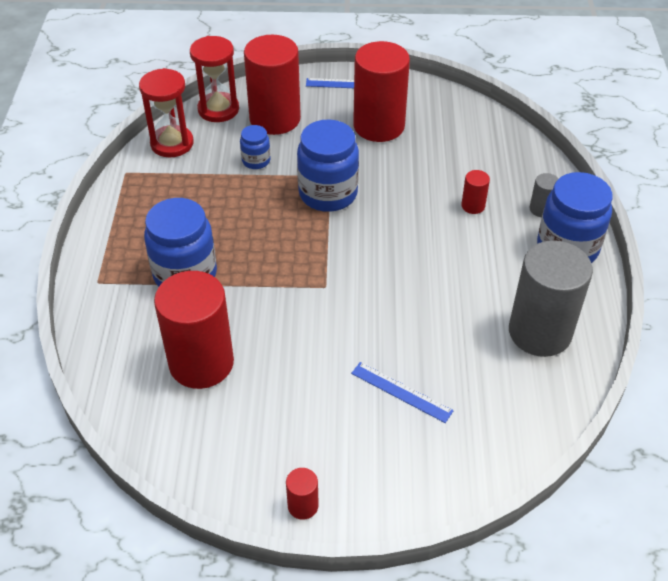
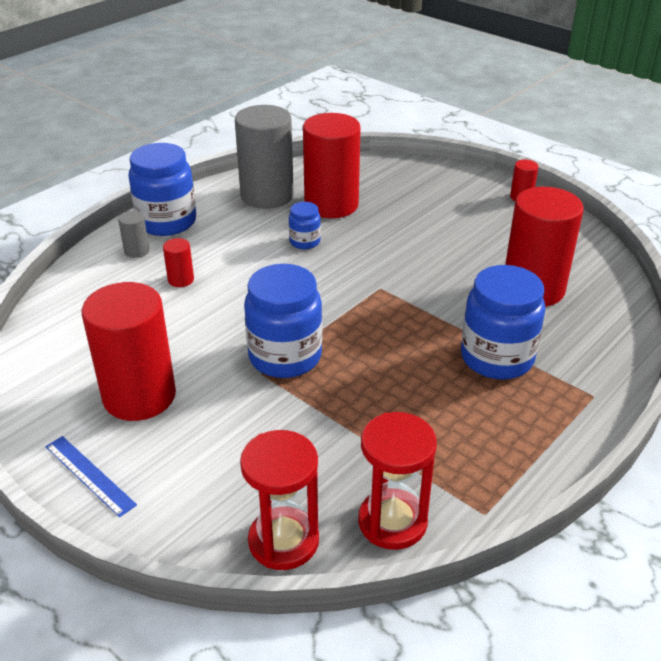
camera: 140 degrees left, 10 degrees down
blue jar [240,125,271,169] -> blue jar moved to [289,202,321,249]
red cylinder [244,35,301,135] -> red cylinder moved to [303,113,361,218]
blue ruler [351,362,454,423] -> none

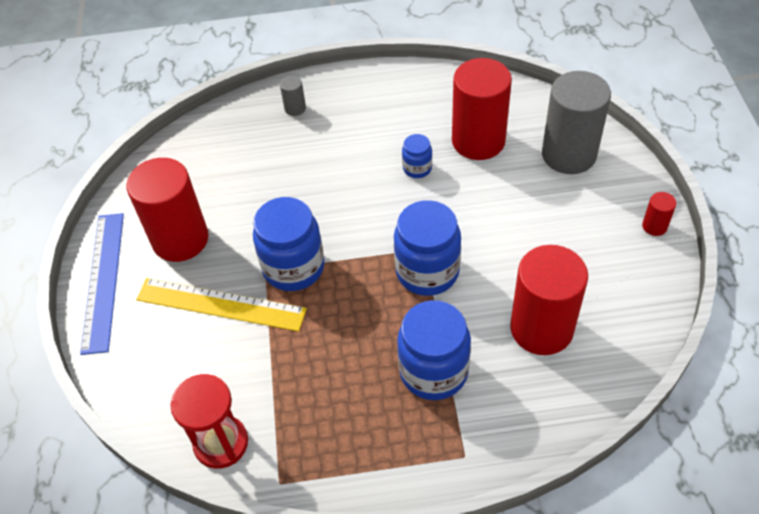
camera: 45 degrees right, 15 degrees up
blue ruler [45,436,137,517] -> blue ruler [80,213,124,355], size x1.75
blue jar [128,143,196,236] -> blue jar moved to [394,200,461,296]
red cylinder [163,238,194,287] -> none
grey cylinder [235,105,294,209] -> grey cylinder moved to [542,71,611,174]
red hourglass [240,430,319,570] -> none
none -> yellow ruler [136,278,307,332]

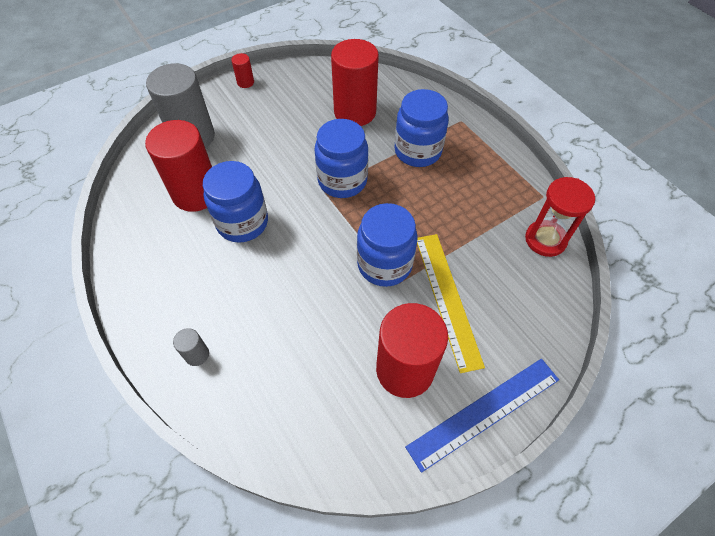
camera: 120 degrees left, 5 degrees up
blue jar [402,134,432,178] -> blue jar [203,161,268,243], size x1.99

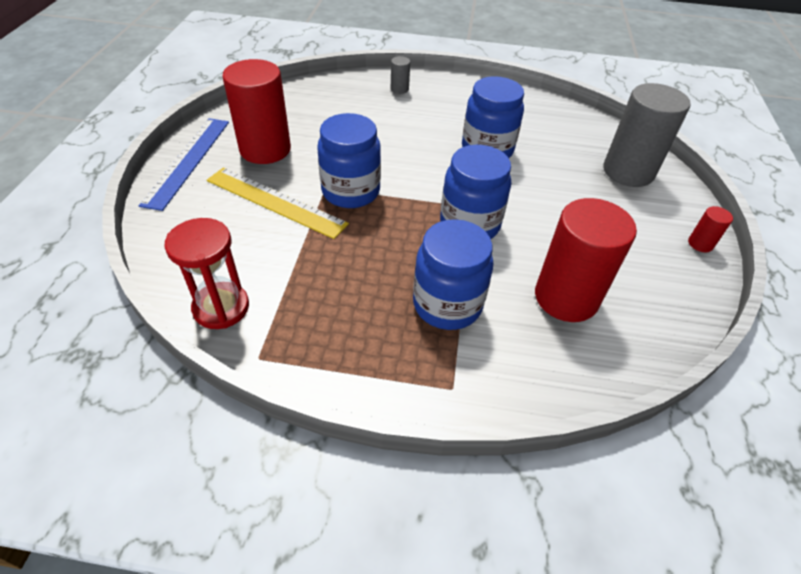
camera: 130 degrees right, 10 degrees down
red cylinder [145,120,212,212] -> none

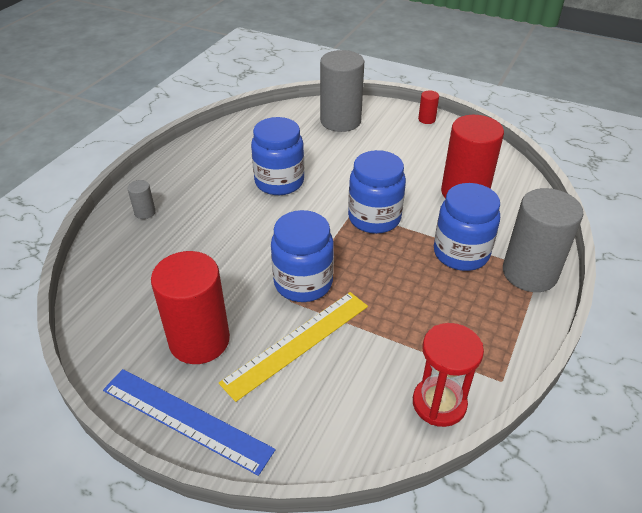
camera: 70 degrees left, 5 degrees down
none -> grey cylinder [503,188,583,292]

